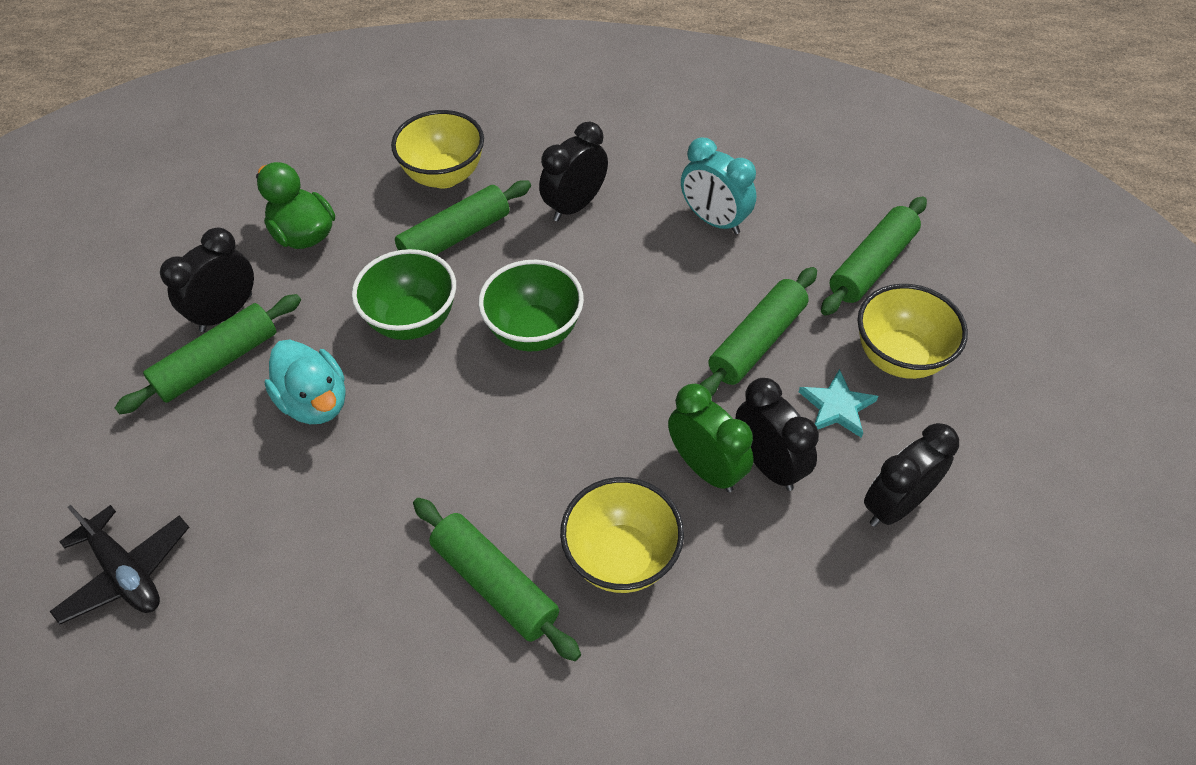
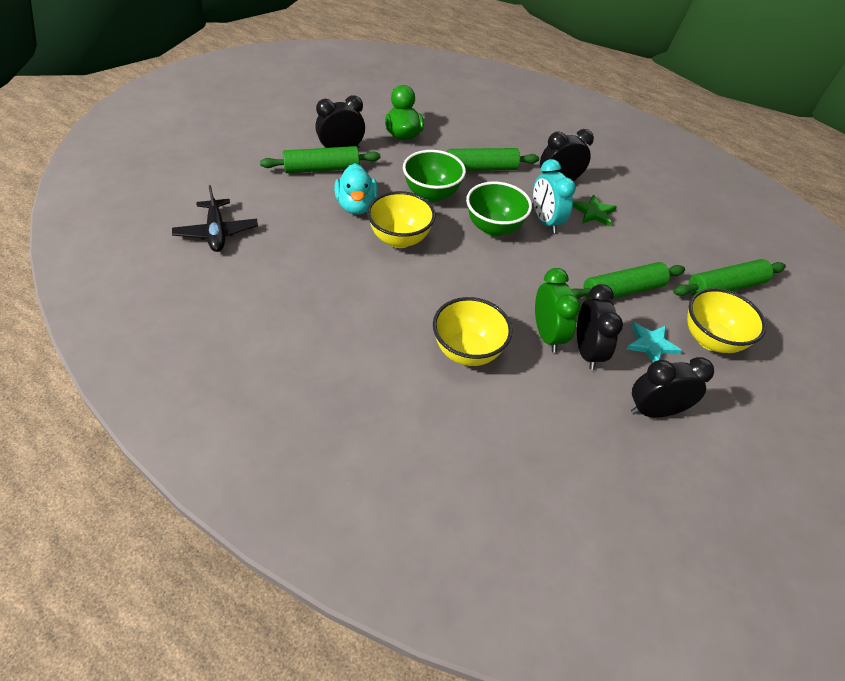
camera: 25 degrees right, 5 degrees down
yellow bowl [391,110,484,188] -> yellow bowl moved to [367,191,436,248]
green rolling pin [413,498,581,661] -> none
turquoise clock [681,137,756,234] -> turquoise clock moved to [533,159,576,233]
none -> green star [572,194,617,227]

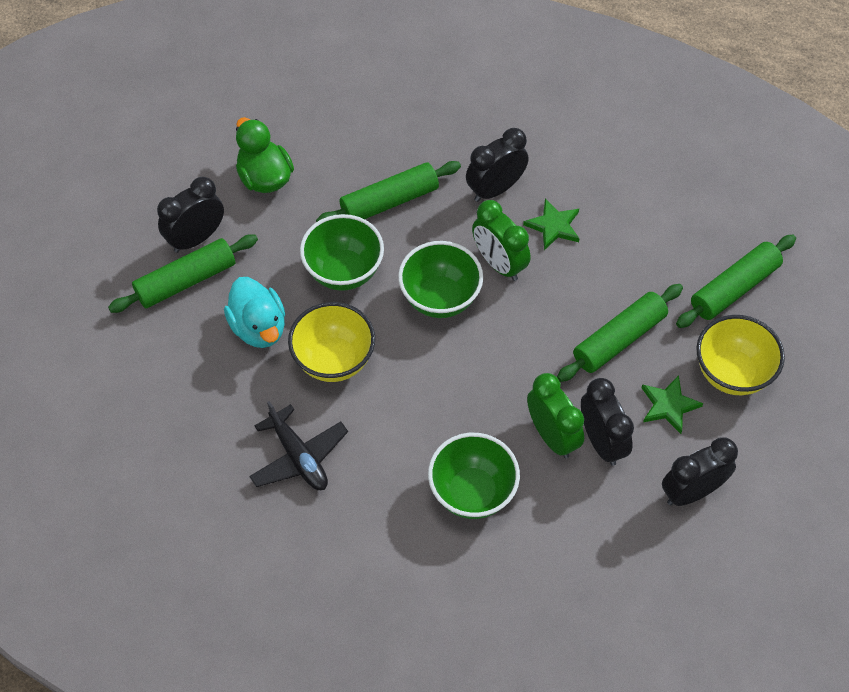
camera: 15 degrees left, 10 degrees up
black plane [172,185,258,252] -> black plane moved to [249,401,348,490]
yellow bowl [433,297,512,366] -> green bowl [428,433,520,519]
turquoise clock [533,159,576,233] -> green clock [472,200,531,281]
turquoise star [627,322,682,362] -> green star [642,375,703,434]

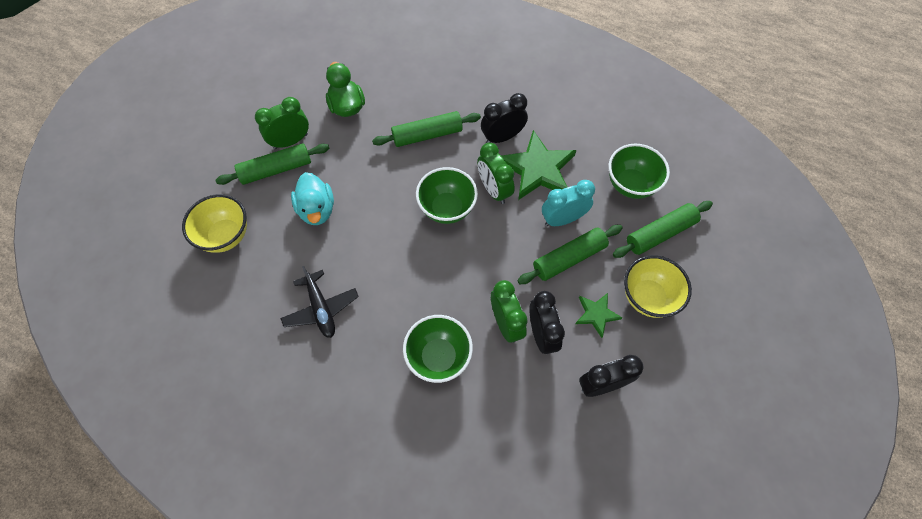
camera: 10 degrees right, 5 degrees up
black clock [157,177,224,253] -> green clock [255,97,309,149]
yellow bowl [288,302,375,382] -> yellow bowl moved to [182,194,247,253]
green bowl [300,214,384,291] -> green bowl moved to [609,144,670,199]
green star [523,198,580,250] -> green star [502,130,576,200], size x1.90
none -> turquoise clock [542,180,595,226]

